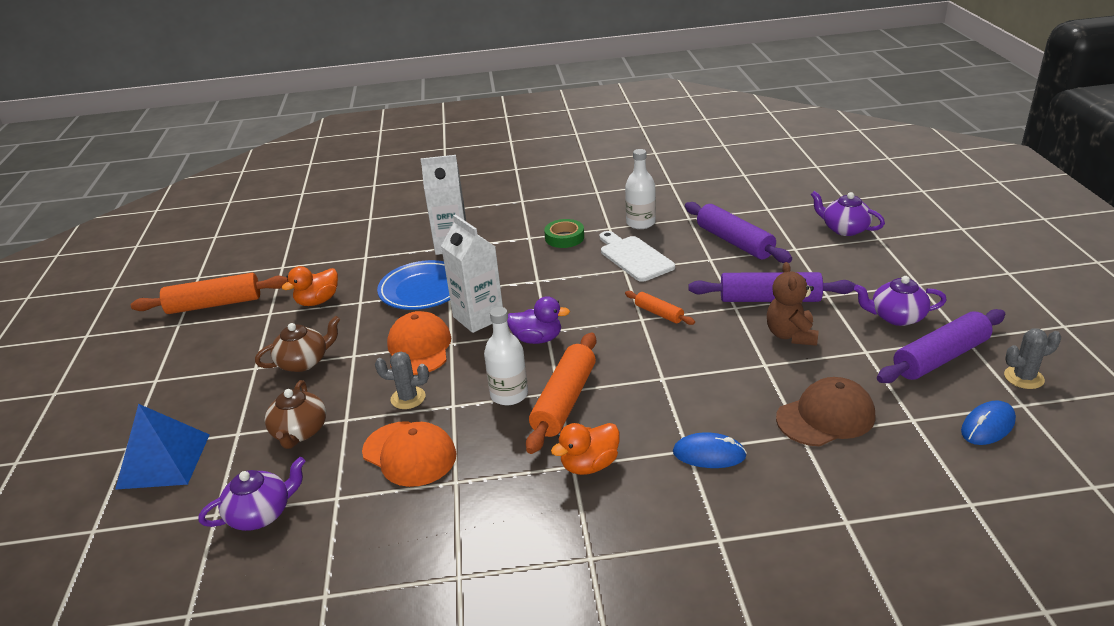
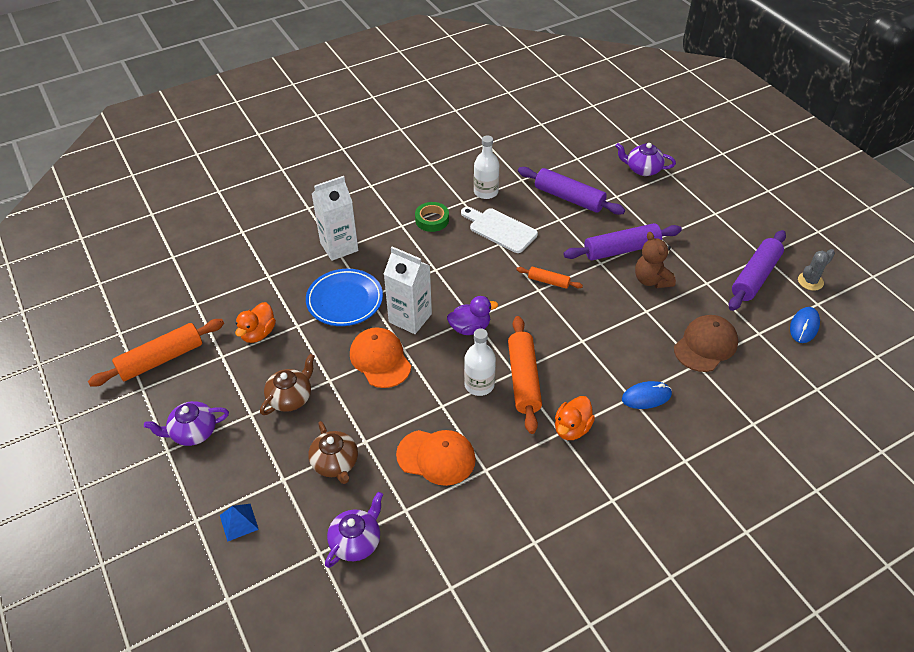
camera: 25 degrees left, 15 degrees up
blue pyramid [115,404,210,490] -> blue pyramid [220,504,259,542], size x0.53
grey cactus [375,352,429,409] -> none
purple teapot [854,276,947,326] -> purple teapot moved to [144,401,229,446]

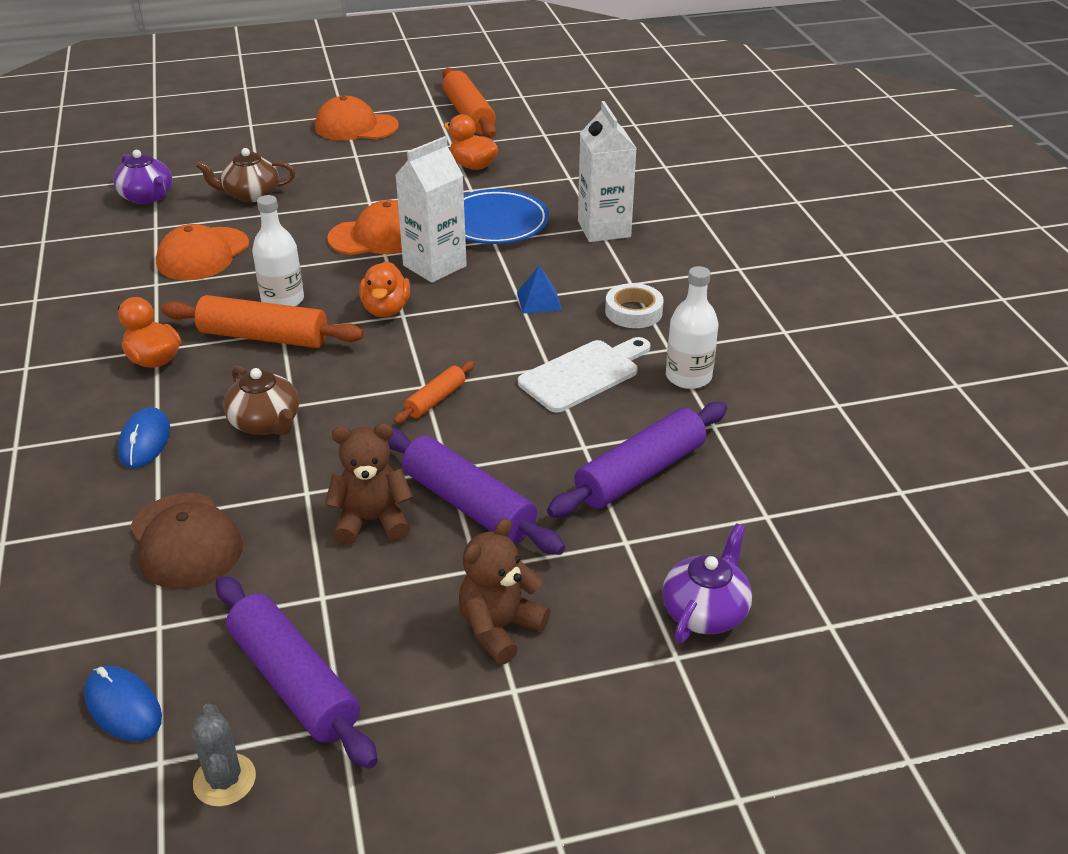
camera: 105 degrees right, 10 degrees down
purple teapot [144,401,229,446] -> orange cap [315,96,399,140]
blue pyramid [220,504,259,542] -> blue pyramid moved to [517,265,562,314]
brown teapot [260,354,315,415] -> brown teapot moved to [223,366,299,435]
green tape [415,202,449,232] -> white tape [605,283,664,328]
purple duck [447,296,498,335] -> orange duck [359,261,410,317]
purple rolling pin [563,223,682,261] -> purple rolling pin turned 45 degrees counterclockwise [387,428,565,555]
none -> brown teddy bear [459,518,550,664]

